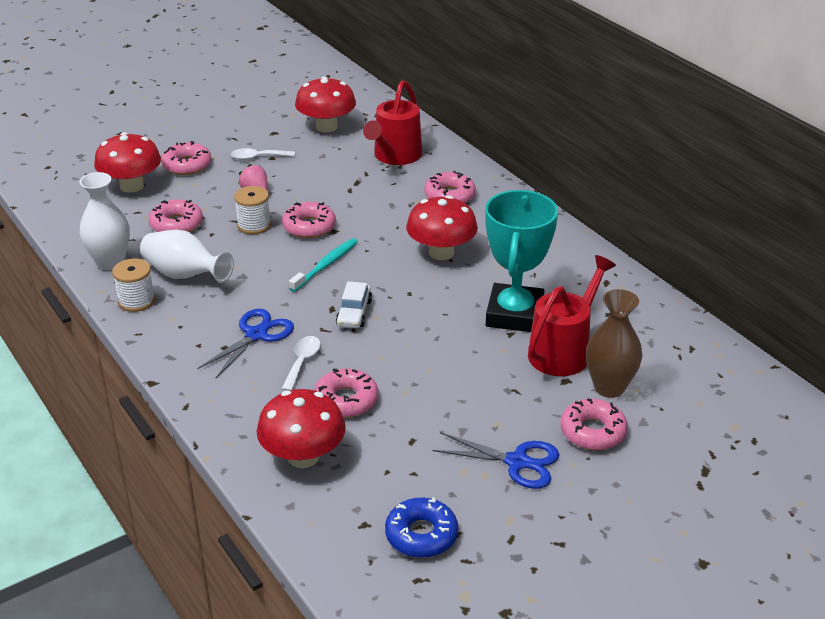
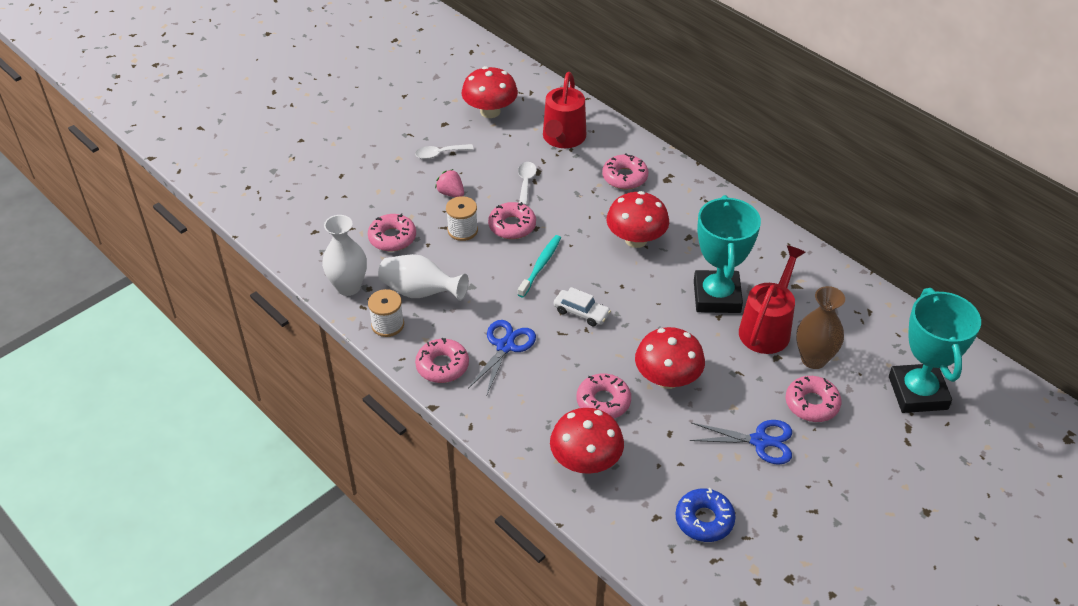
camera: 10 degrees left, 10 degrees up
red mushroom [94,132,161,193] -> red mushroom moved to [635,327,705,389]
pink donut [161,141,211,175] -> pink donut moved to [415,338,469,383]
white spoon [282,336,321,391] -> white spoon moved to [518,162,537,205]
white car [336,281,372,328] -> white car turned 60 degrees counterclockwise [553,287,611,326]
none -> turquoise trophy [889,288,981,413]

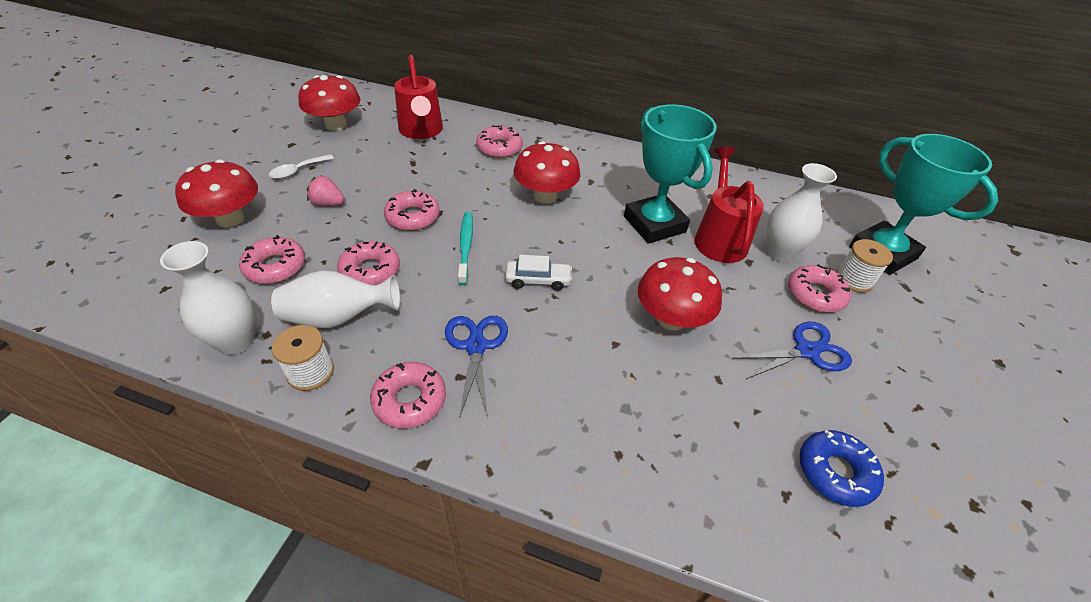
camera: 30 degrees left, 0 degrees up
white spool [446,196,478,241] -> white spool moved to [836,239,893,293]
white spoon [518,162,537,205] -> none
red mushroom [550,408,624,474] -> red mushroom moved to [175,159,258,227]
pink donut [577,373,631,418] -> pink donut moved to [337,241,400,285]
brown vase [796,286,845,369] -> white vase [767,163,837,262]

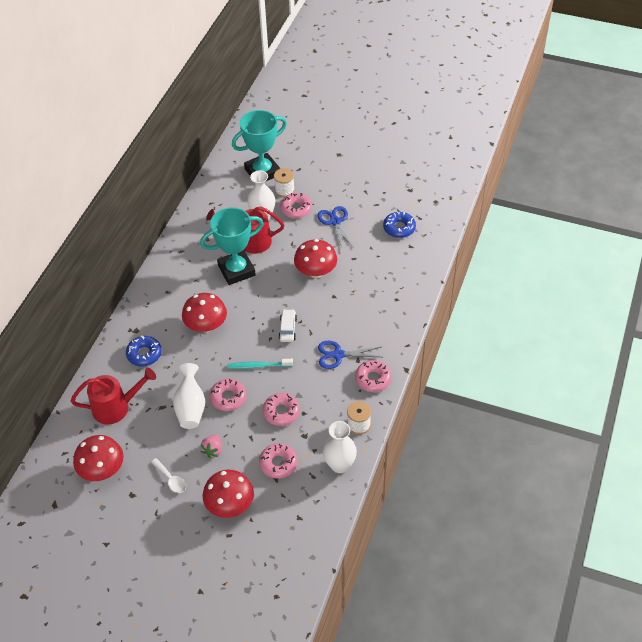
camera: 85 degrees left, 5 degrees up
white vase [271,270,400,328] -> white vase moved to [173,363,205,429]
pink donut [476,125,523,158] -> blue donut [126,336,162,367]

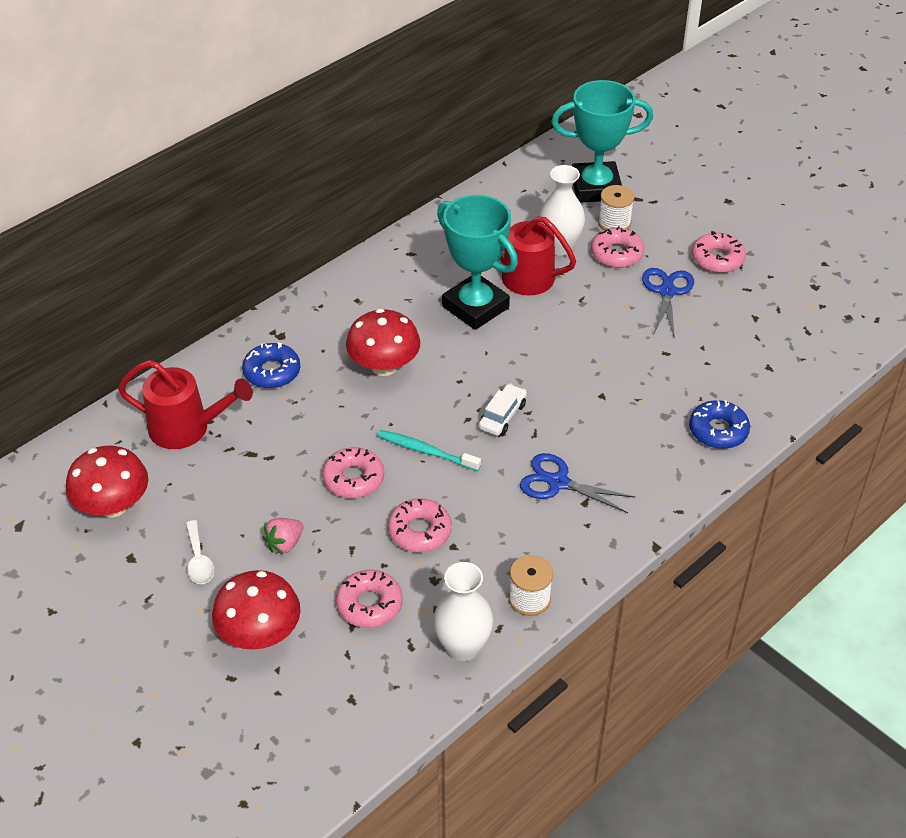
camera: 25 degrees right, 5 degrees down
white vase [173,363,205,429] -> none
turquoise trophy [200,207,264,285] -> turquoise trophy turned 45 degrees clockwise [437,195,518,330]
red mushroom [294,239,337,278] -> none
pink donut [355,360,392,392] -> pink donut moved to [692,231,746,273]
blue donut [383,211,416,238] -> blue donut moved to [689,400,750,449]

